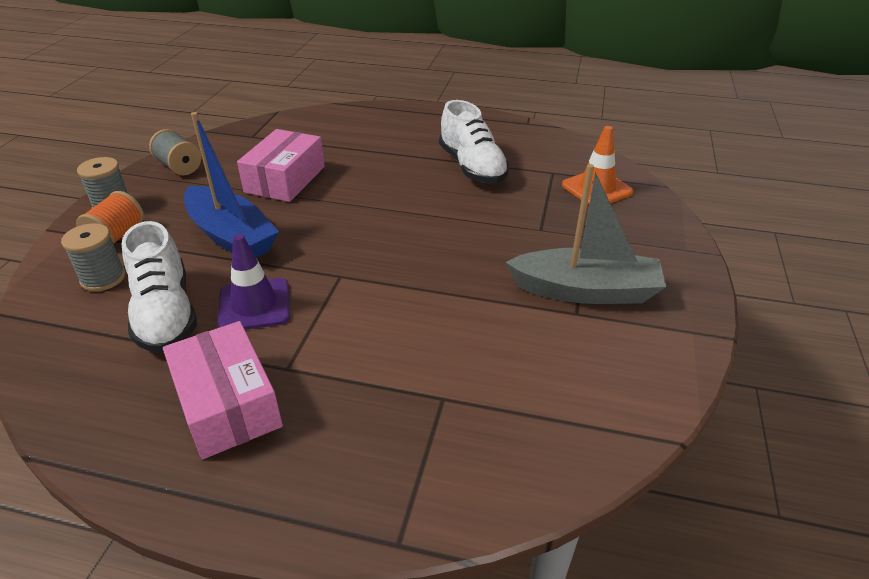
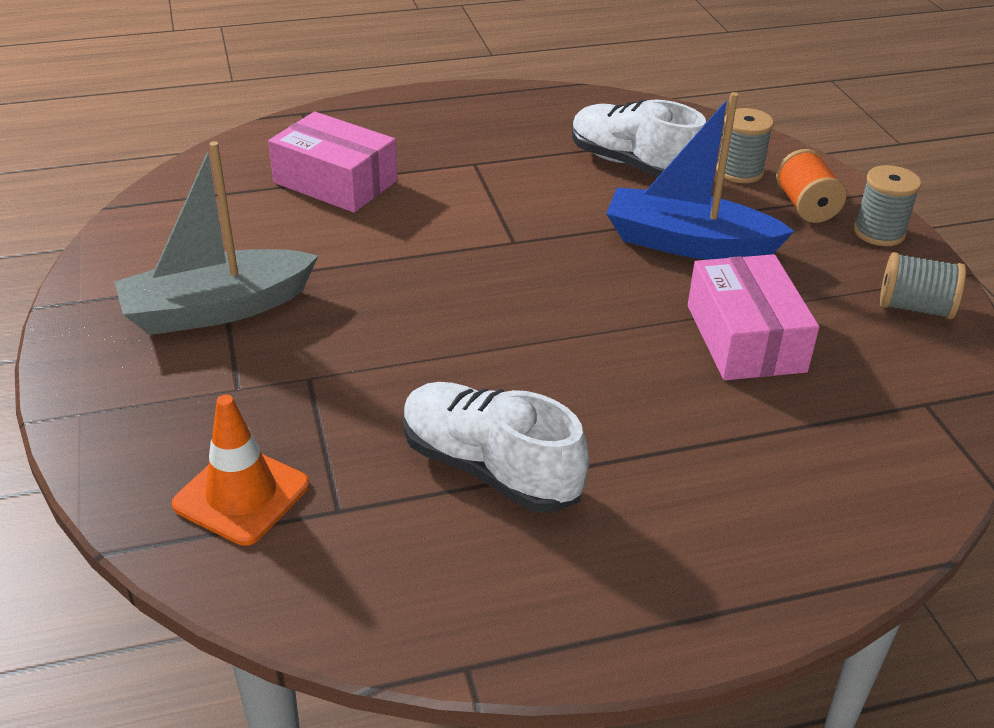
camera: 150 degrees right, 0 degrees up
pink box [163,321,283,459] -> pink box moved to [268,112,397,213]
purple traffic cone [217,234,290,330] -> none

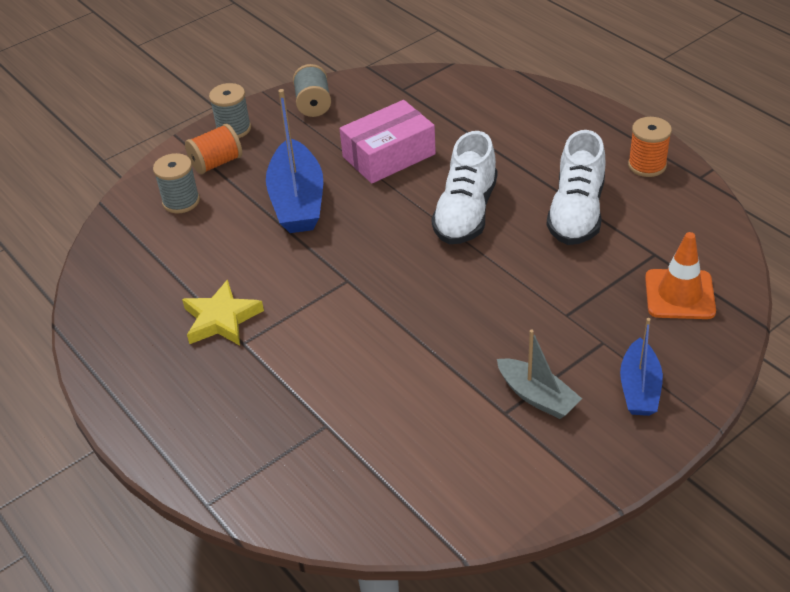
camera: 110 degrees left, 5 degrees up
grey boat [114,141,318,335] -> grey boat [497,330,582,419], size x0.60
pink box [268,112,397,213] -> none
white shoe [572,100,706,178] -> white shoe moved to [432,131,497,244]
none -> yellow star [182,279,264,345]
none -> blue boat [620,318,663,416]
none -> orange spool [628,117,672,177]

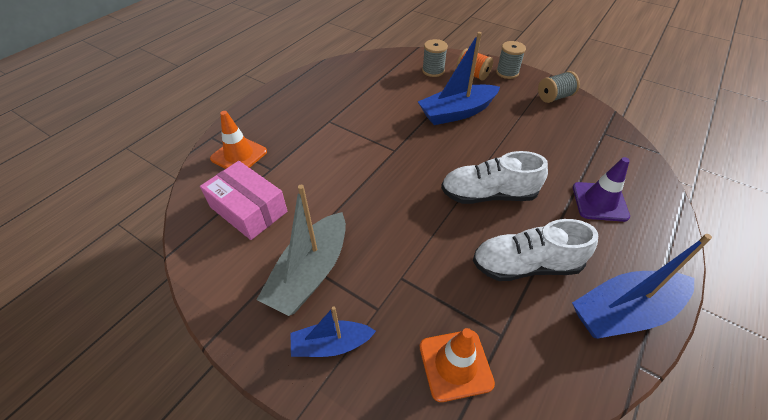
camera: 70 degrees right, 5 degrees up
yellow star [182,279,264,345] -> none
pink box [340,100,436,184] -> pink box moved to [200,161,287,240]
grey boat [497,330,582,419] -> grey boat [257,185,346,316], size x1.66
orange spool [628,117,672,177] -> blue boat [572,234,712,339]
none -> orange traffic cone [210,111,267,169]
none -> purple traffic cone [573,157,630,222]

